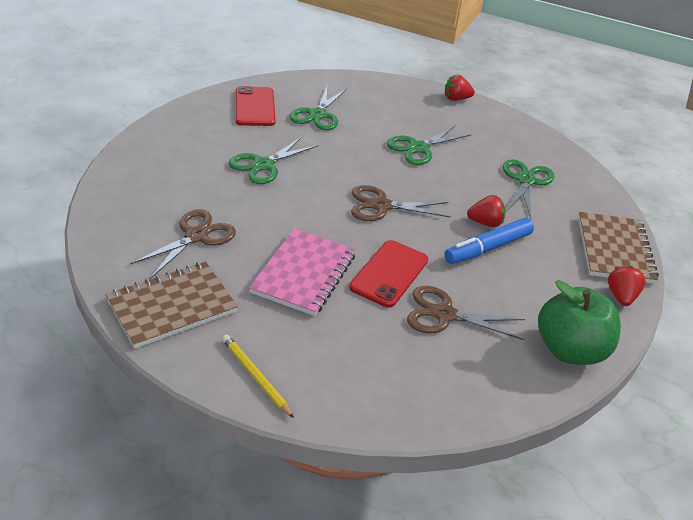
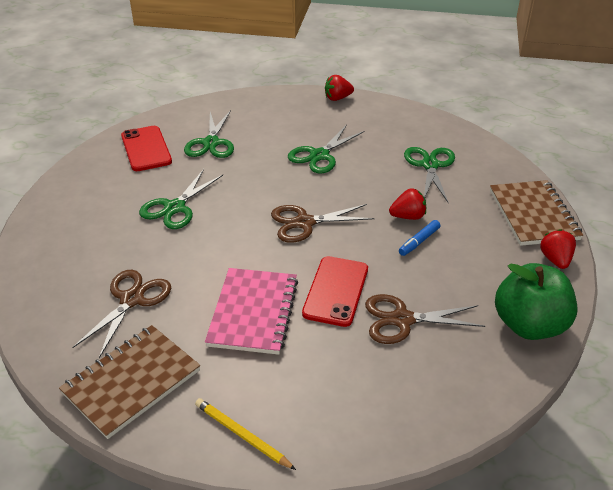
camera: 10 degrees left, 0 degrees up
blue marker [444,218,534,264] -> blue marker [399,220,440,256], size x0.57

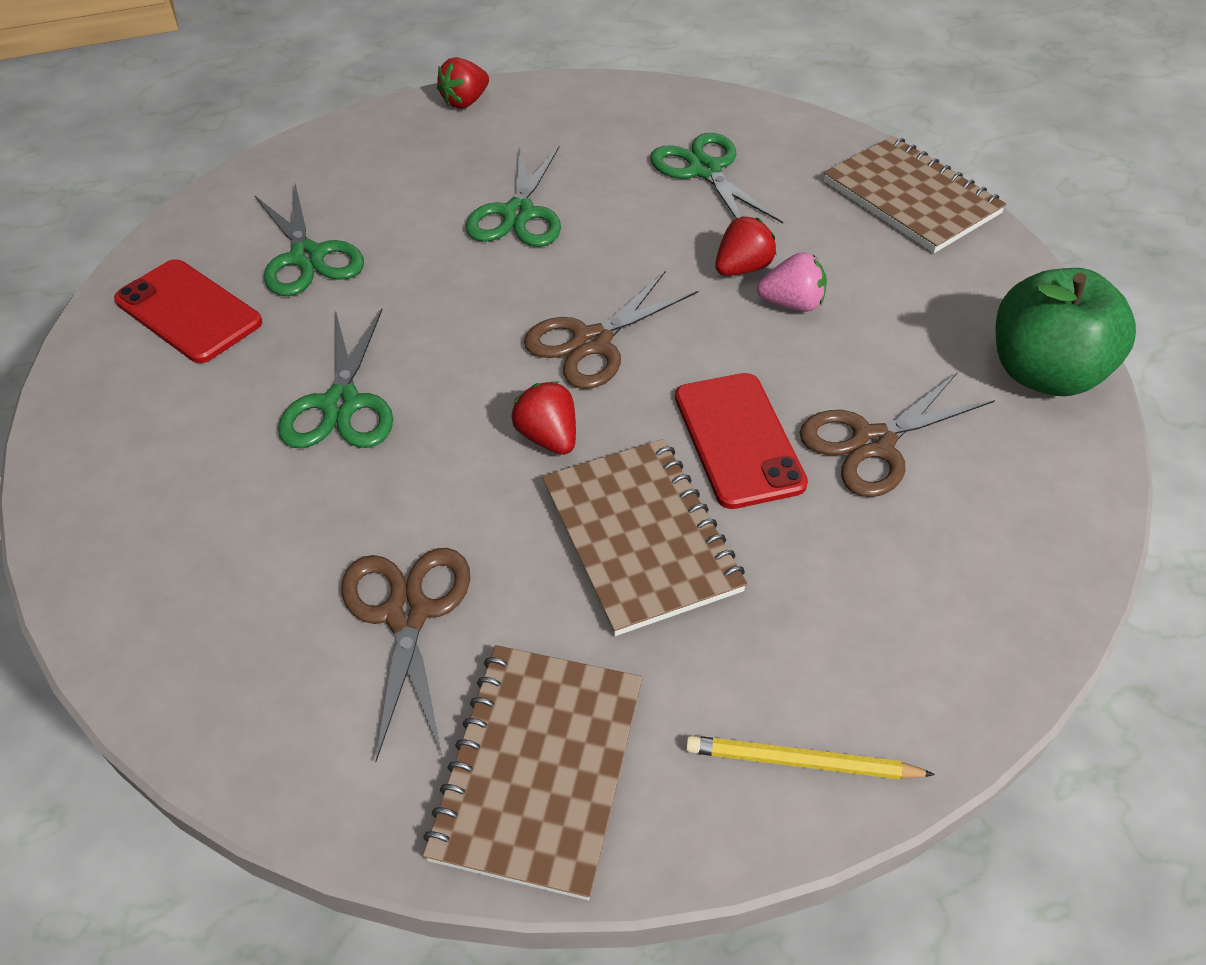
camera: 30 degrees left, 10 degrees up
pink notebook [205,268,298,355] -> brown notebook [542,439,747,636]
blue marker [399,220,440,256] -> pink strawberry [757,252,827,312]
red strawberry [540,229,576,269] -> red strawberry moved to [511,381,576,455]

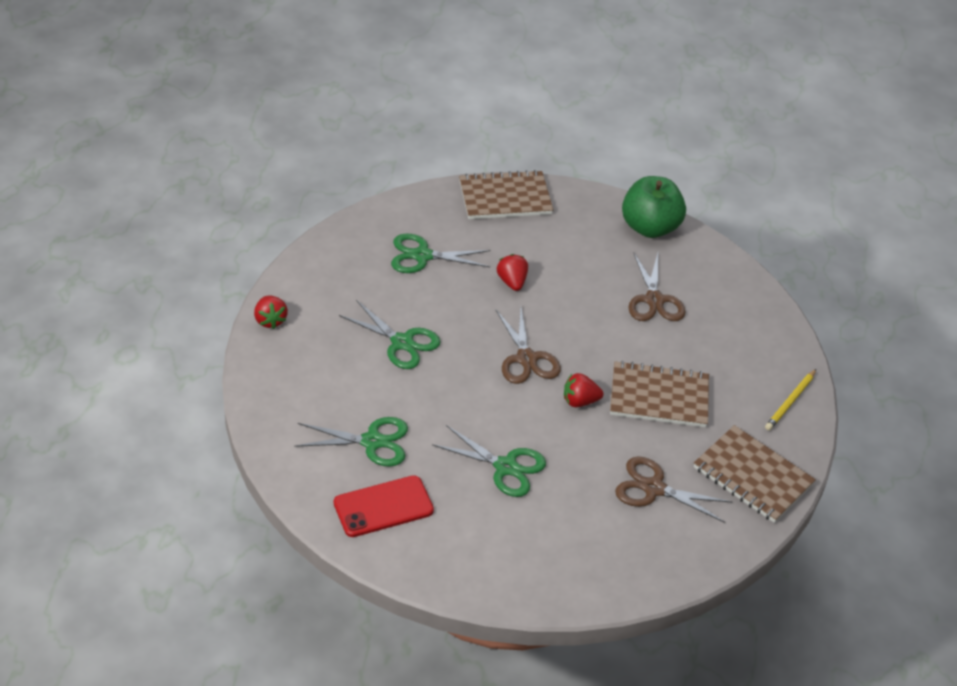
camera: 65 degrees left, 5 degrees down
red phone [675,373,808,509] -> none
pink strawberry [757,252,827,312] -> none

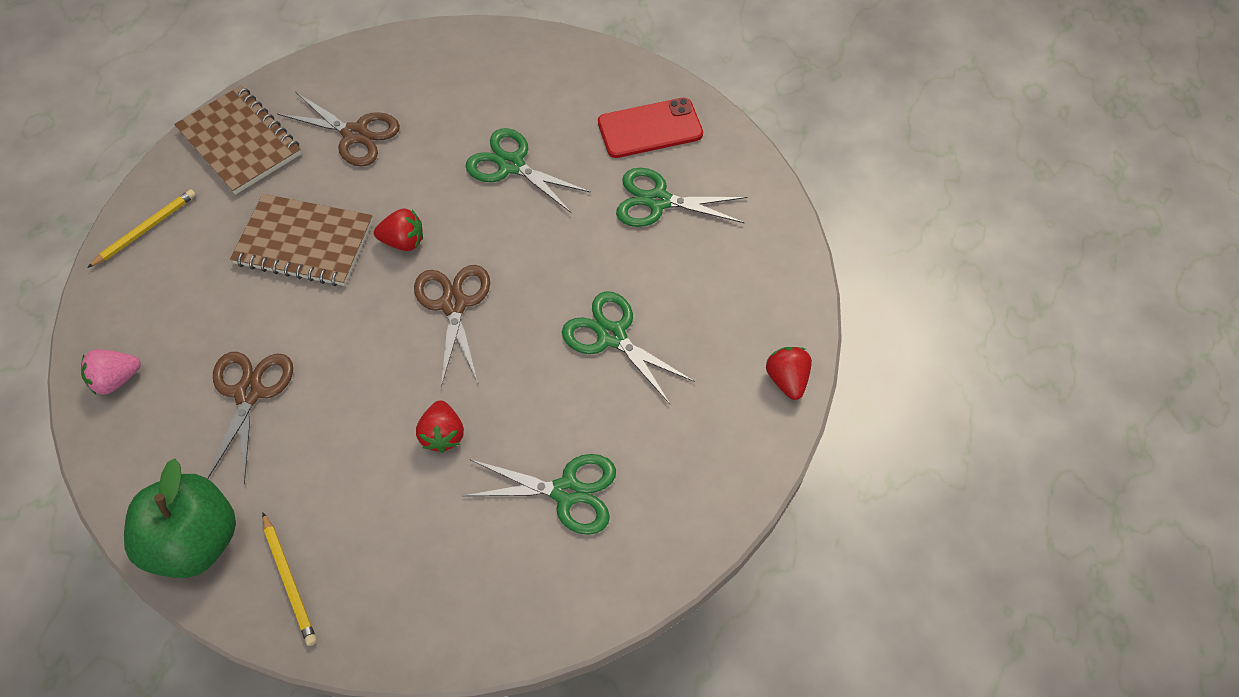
camera: 170 degrees left, 15 degrees up
brown notebook [459,170,553,219] -> none
none -> pink strawberry [81,349,141,395]
none -> yellow pencil [262,512,317,646]

